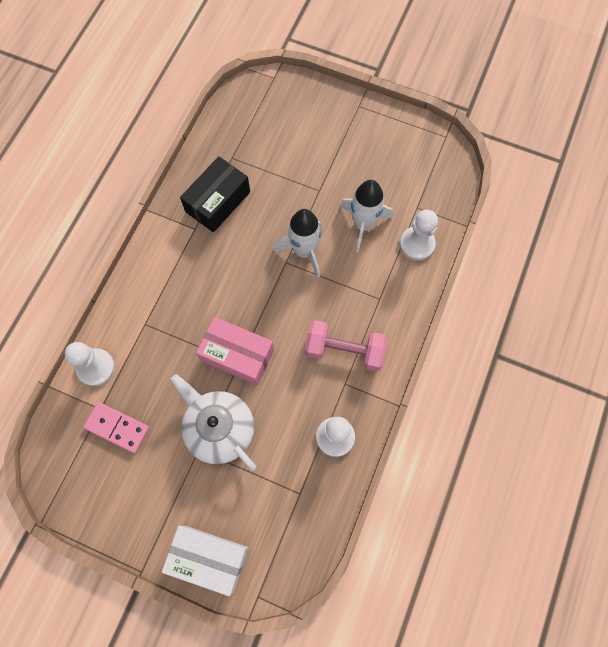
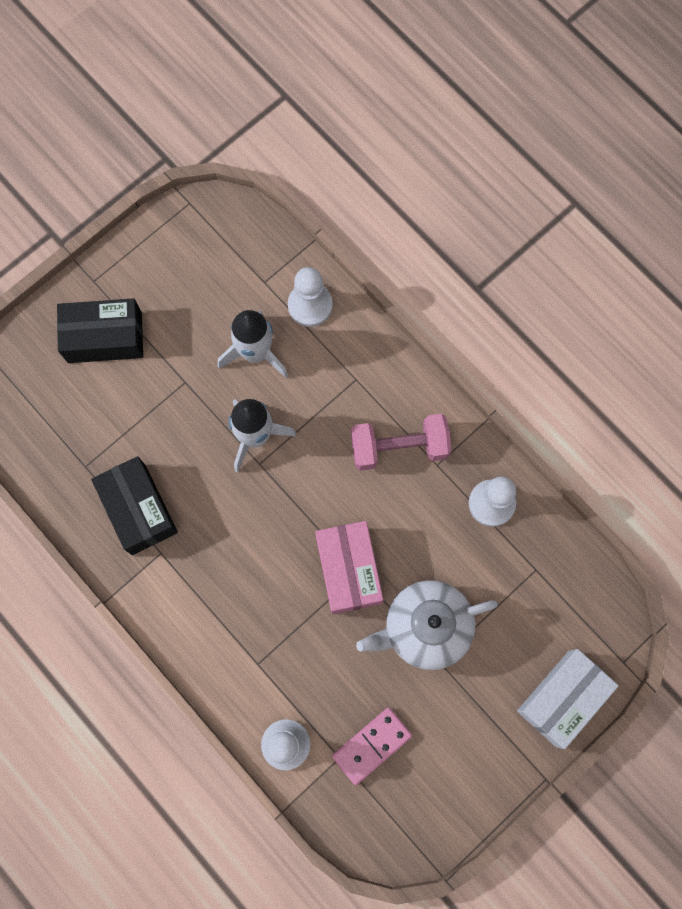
camera: 65 degrees left, 5 degrees up
pink box [196,317,274,386] -> pink box turned 60 degrees counterclockwise [315,521,383,614]
pink dumbbell [305,320,387,372] -> pink dumbbell turned 45 degrees clockwise [351,414,451,471]
none -> black box [57,298,143,363]

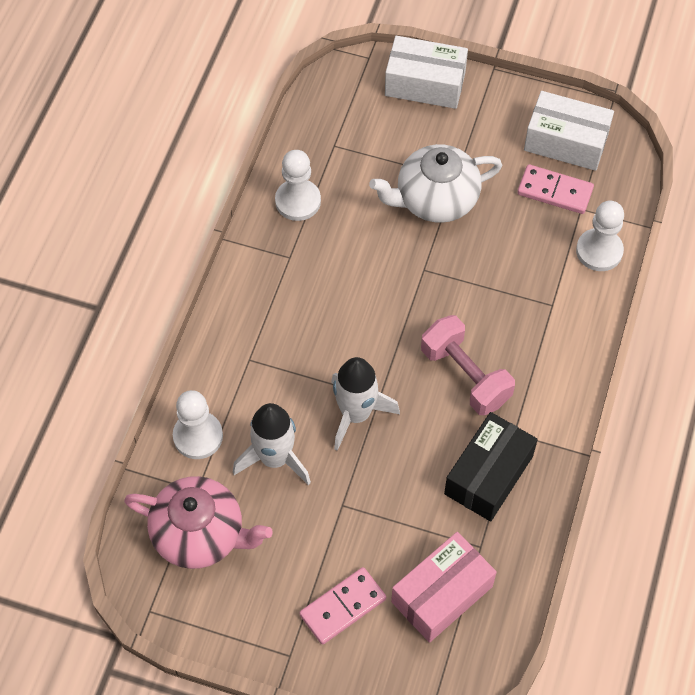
camera: 120 degrees left, 15 degrees down
black box [57,298,143,363] -> pink domino [299,567,386,645]
pink box [315,521,383,614] -> pink box moved to [391,532,497,643]
pink dumbbell [351,414,451,471] -> pink dumbbell moved to [421,315,515,415]
white teapot [356,580,498,670] -> white teapot turned 120 degrees clockwise [369,144,502,223]
none -> pink teapot [124,476,273,569]
none -> white box [524,91,614,171]

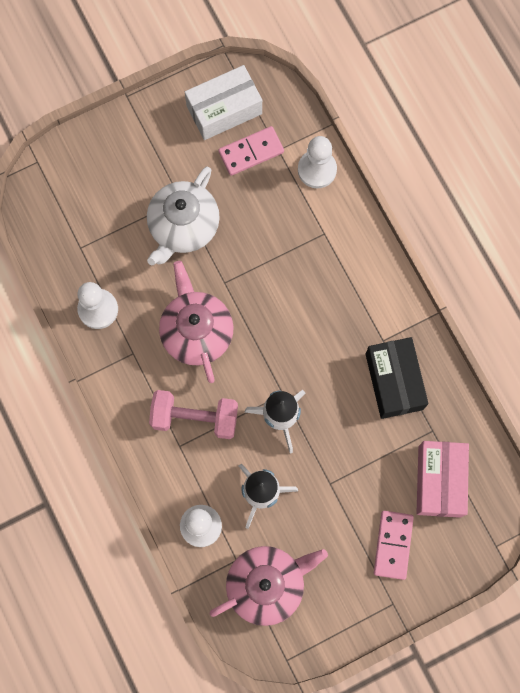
camera: 45 degrees left, 15 degrees up
white box [385,36,468,109] -> none
pink dumbbell [421,315,515,415] -> pink dumbbell moved to [149,390,238,439]
none -> pink teapot [159,261,234,383]

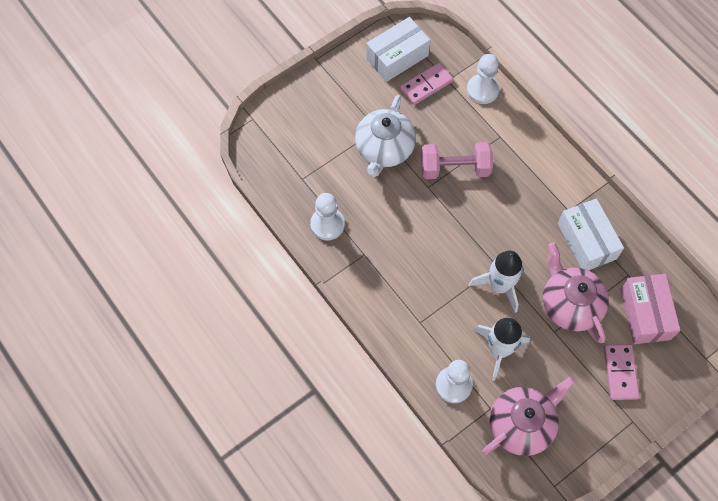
camera: 10 degrees left, 10 degrees down
pink dumbbell [149,390,238,439] -> pink dumbbell moved to [421,142,493,179]
pink teapot [159,261,234,383] -> pink teapot moved to [543,242,609,343]
black box [365,337,428,419] -> white box [558,198,624,270]

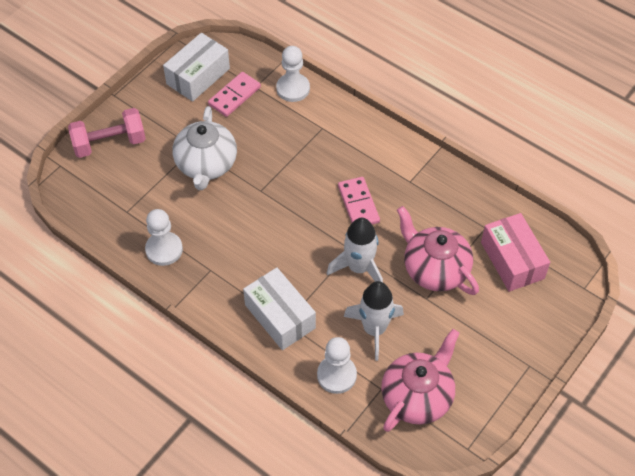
camera: 15 degrees left, 10 degrees down
pink dumbbell [421,142,493,179] -> pink dumbbell moved to [68,108,146,158]
white box [558,198,624,270] -> white box moved to [243,267,316,350]
pink domino [604,344,639,400] -> pink domino moved to [338,177,380,224]

